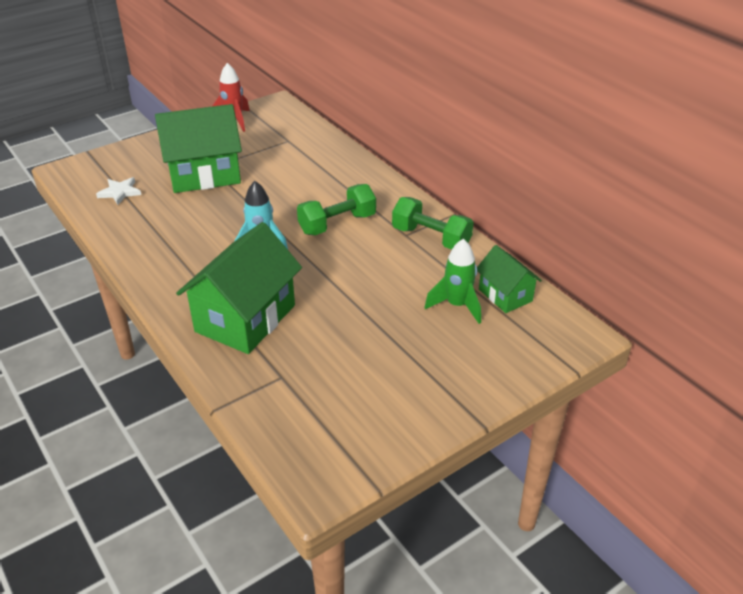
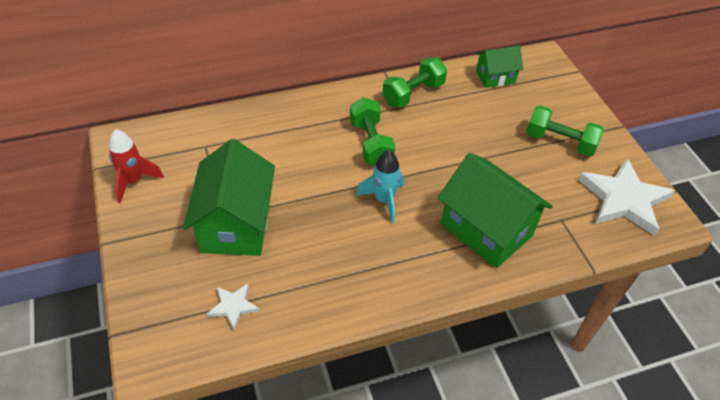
camera: 75 degrees left, 10 degrees up
green rocket [424,239,481,324] -> none
none -> green dumbbell [526,105,604,157]
none -> white star [578,158,675,236]

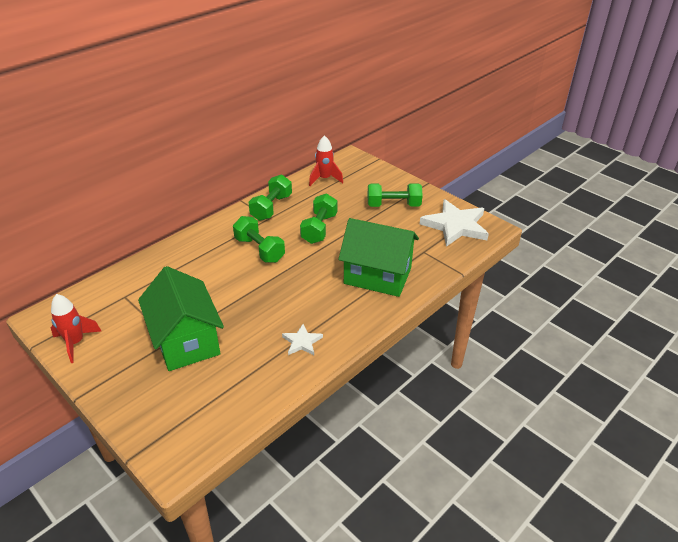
camera: 25 degrees left, 10 degrees down
white star [207,284,260,330] -> white star moved to [282,324,323,355]
turquoise rocket [356,150,404,223] -> none
green house [476,46,523,88] -> red rocket [309,135,343,186]
none -> green dumbbell [300,193,338,244]

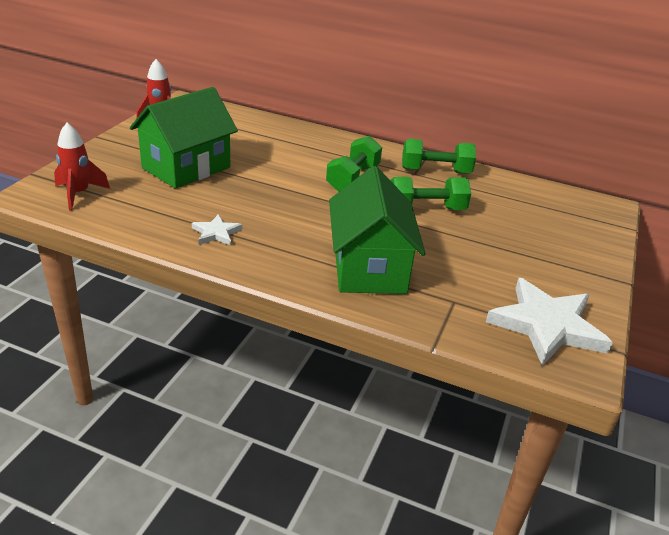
camera: 65 degrees right, 5 degrees down
red rocket [309,135,343,186] -> red rocket moved to [54,123,110,210]
green dumbbell [368,183,423,207] -> none

